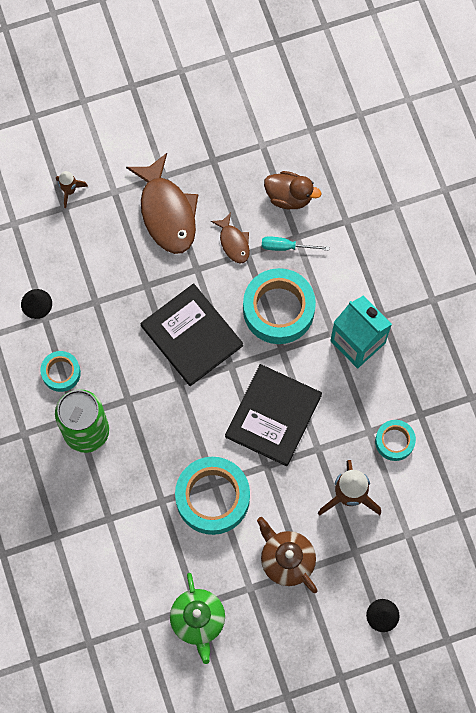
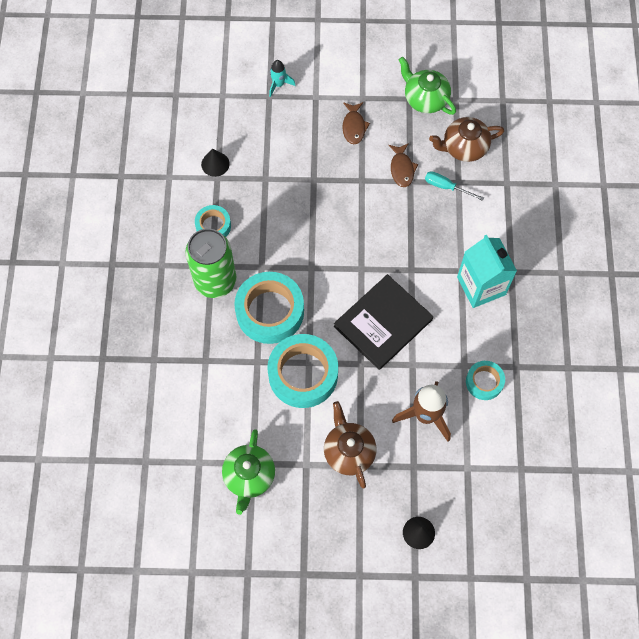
camera: 20 degrees right, 5 degrees down
brown rocket [56,171,88,208] -> turquoise rocket [269,60,296,97]
brown fish [126,153,198,254] -> brown fish [342,102,370,144], size x0.51
black book [141,283,243,386] -> none
turquoise tape [243,268,316,344] -> turquoise tape moved to [234,272,304,344]
brown duck [264,171,321,210] -> brown teapot [429,117,504,162]
none -> green teapot [399,57,456,115]

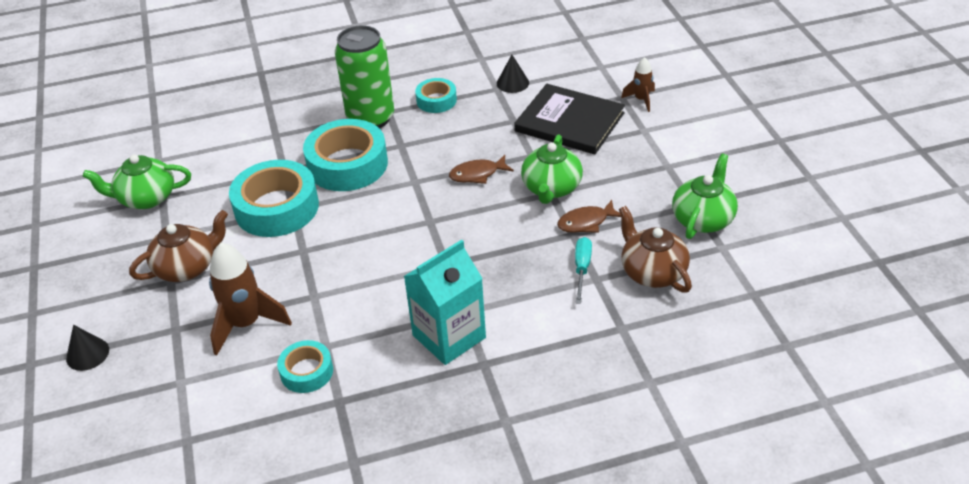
camera: 75 degrees right, 25 degrees down
turquoise rocket [269,60,296,97] -> brown rocket [621,57,655,112]
black book [334,274,433,370] -> black book moved to [514,84,625,154]
brown fish [342,102,370,144] -> brown fish moved to [449,155,514,184]
none -> green teapot [521,135,583,204]

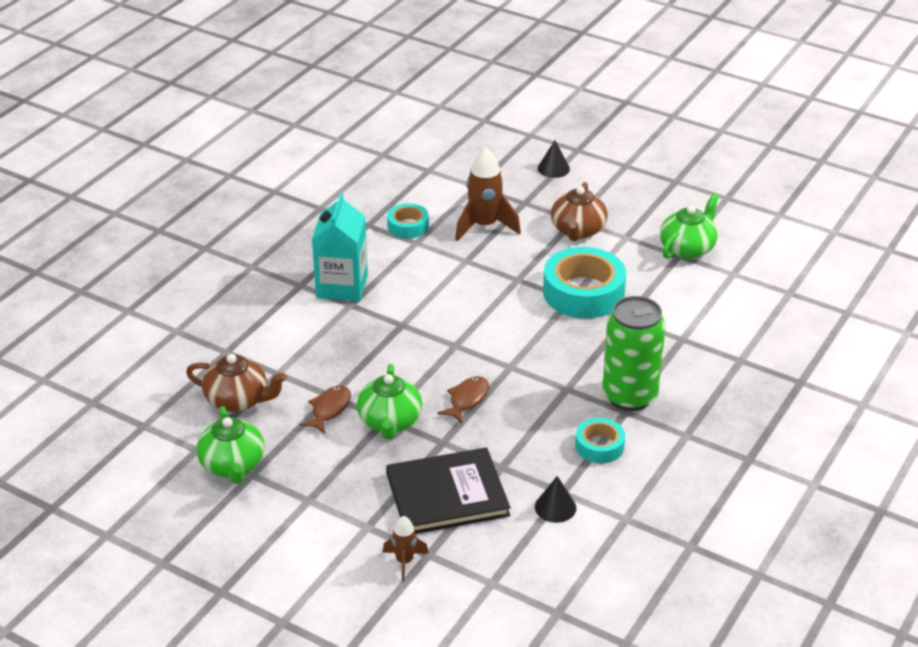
camera: 135 degrees right, 5 degrees down
turquoise tape [303,119,388,191] -> none
green teapot [521,135,583,204] -> green teapot turned 150 degrees counterclockwise [357,364,422,440]
turquoise screwdriver [575,237,592,304] -> none

